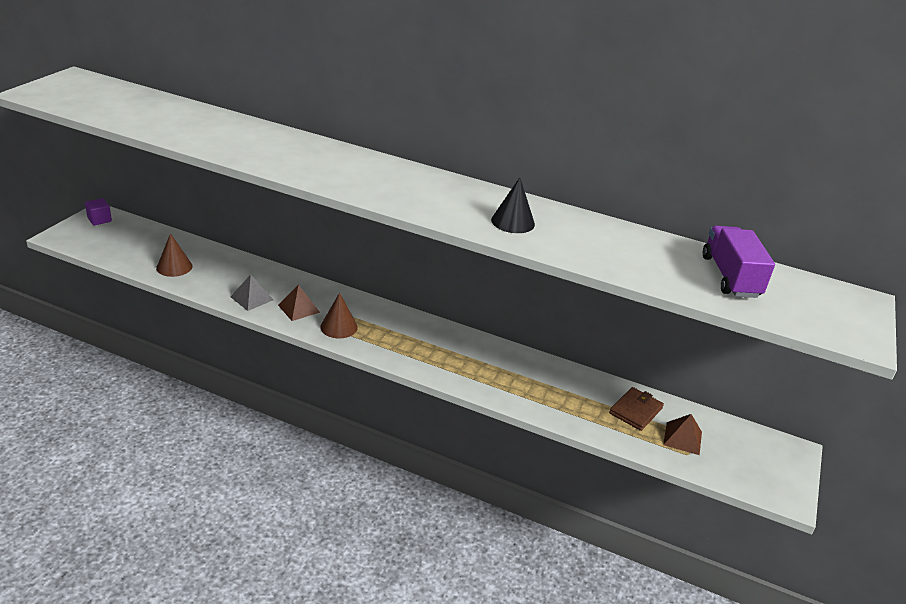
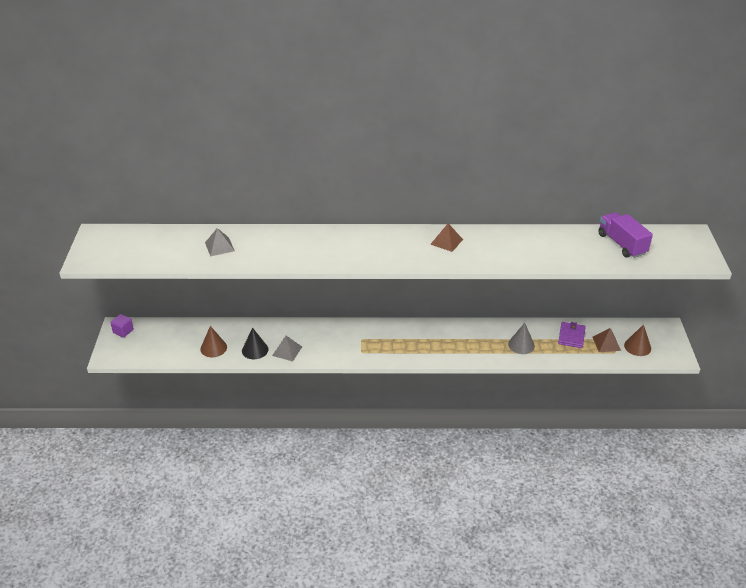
camera: 20 degrees left, 5 degrees up
brown pyramid [278,285,320,321] -> brown pyramid moved to [430,224,463,252]
brown cone [320,293,358,338] -> brown cone moved to [624,324,651,356]
black cone [491,177,535,233] -> black cone moved to [242,328,268,359]
brown wallet [609,387,664,431] -> purple wallet [558,322,586,348]
none -> grey pyramid [205,228,235,257]
none -> grey cone [508,323,535,354]

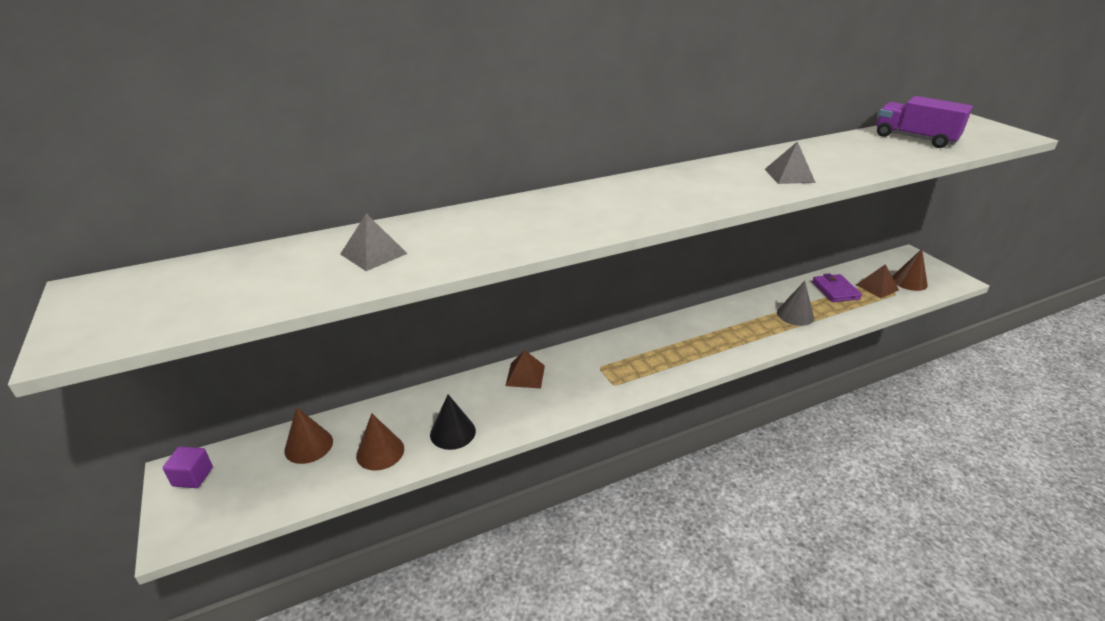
camera: 25 degrees left, 5 degrees down
grey pyramid [272,336,302,361] -> grey pyramid moved to [765,141,816,184]
brown pyramid [430,224,463,252] -> brown pyramid moved to [506,350,545,389]
none -> brown cone [284,407,333,464]

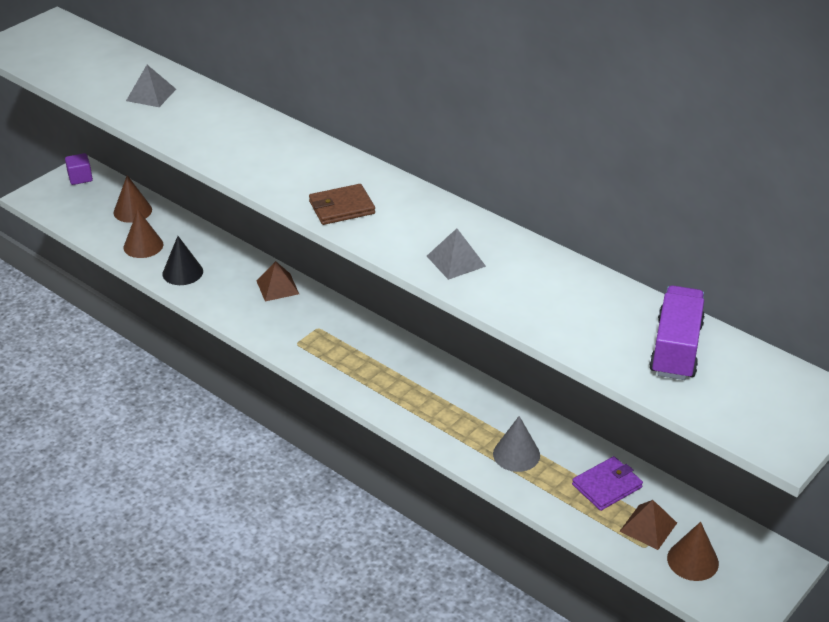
camera: 65 degrees right, 5 degrees up
none -> brown wallet [309,184,375,225]

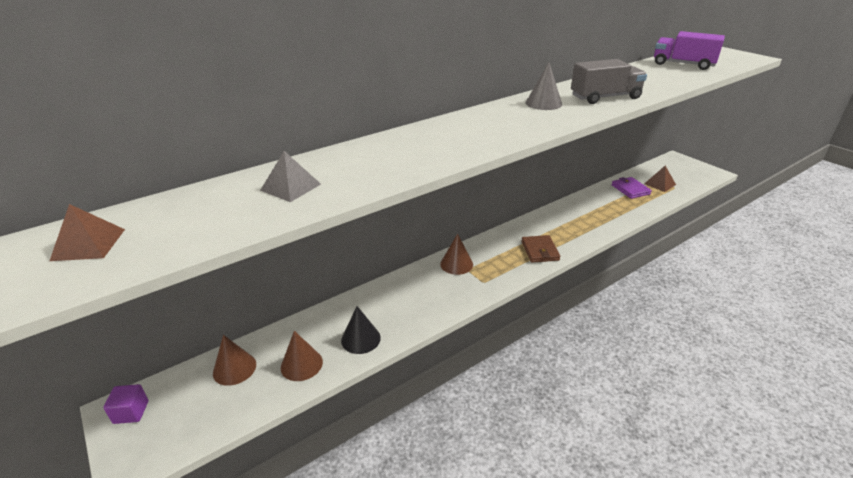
camera: 75 degrees left, 5 degrees down
brown pyramid [256,261,299,301] -> brown pyramid moved to [49,204,125,261]
brown wallet [309,184,375,225] -> brown wallet moved to [521,235,561,263]
grey pyramid [427,228,486,280] -> grey truck [571,59,647,104]
grey cone [493,416,540,472] -> grey cone moved to [526,62,562,110]
brown cone [667,522,719,581] -> brown cone moved to [440,234,473,275]

